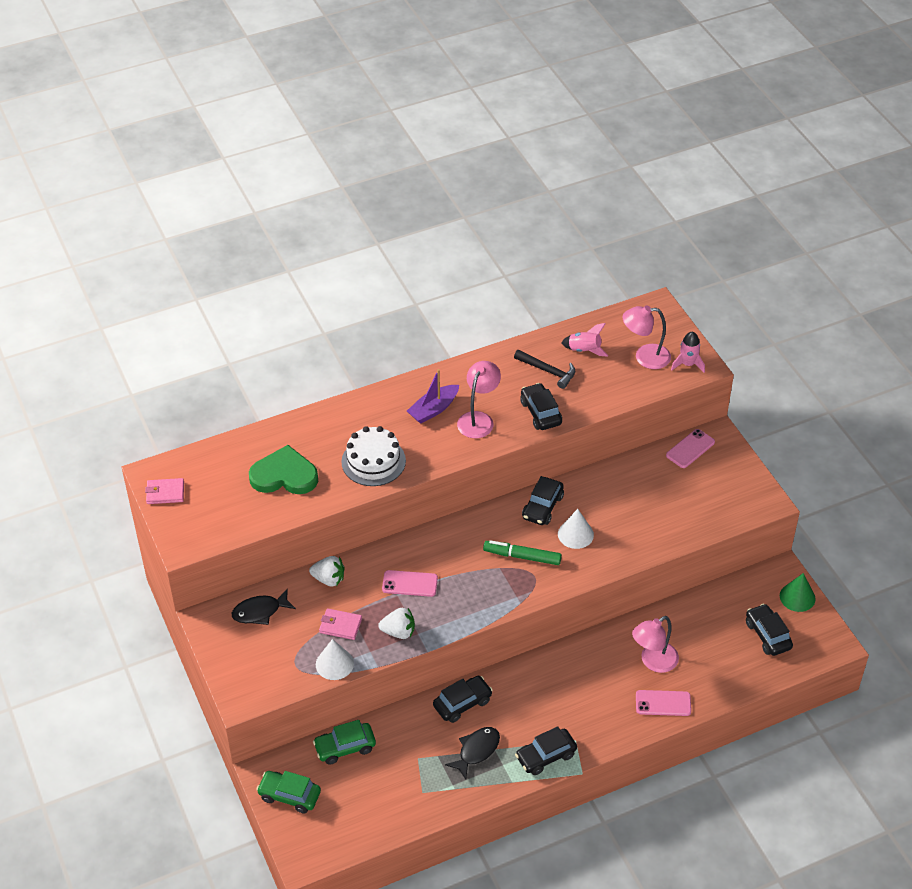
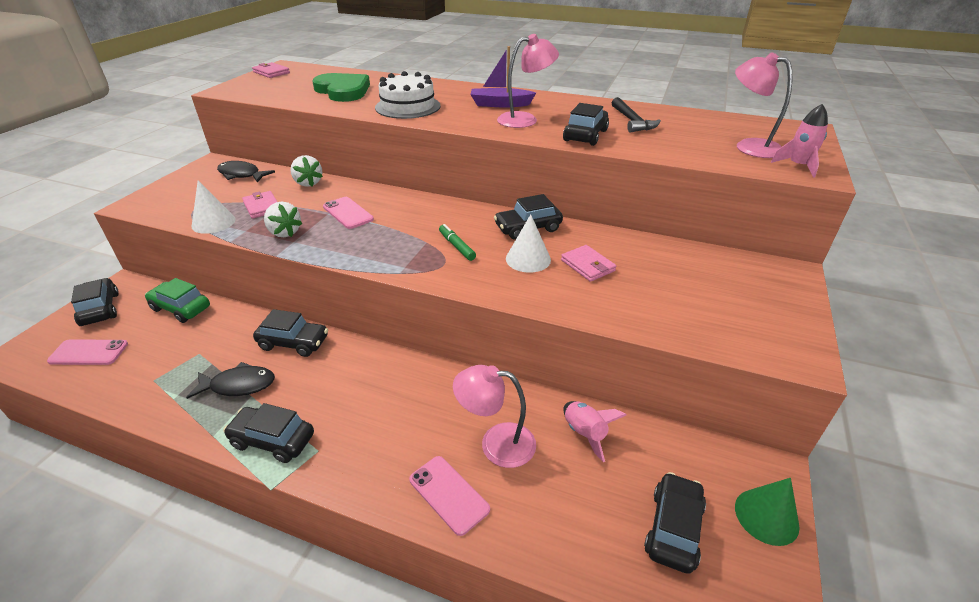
camera: 45 degrees right, 10 degrees down
green car [256,771,321,814] -> black car [71,278,119,326]
green marker [483,540,562,565] -> green marker [439,224,476,261], size x0.66
pink rocket [561,323,608,356] -> pink rocket moved to [563,401,626,462]
pink phone [666,429,715,468] -> pink phone moved to [47,339,128,365]
none -> pink wallet [561,245,616,282]

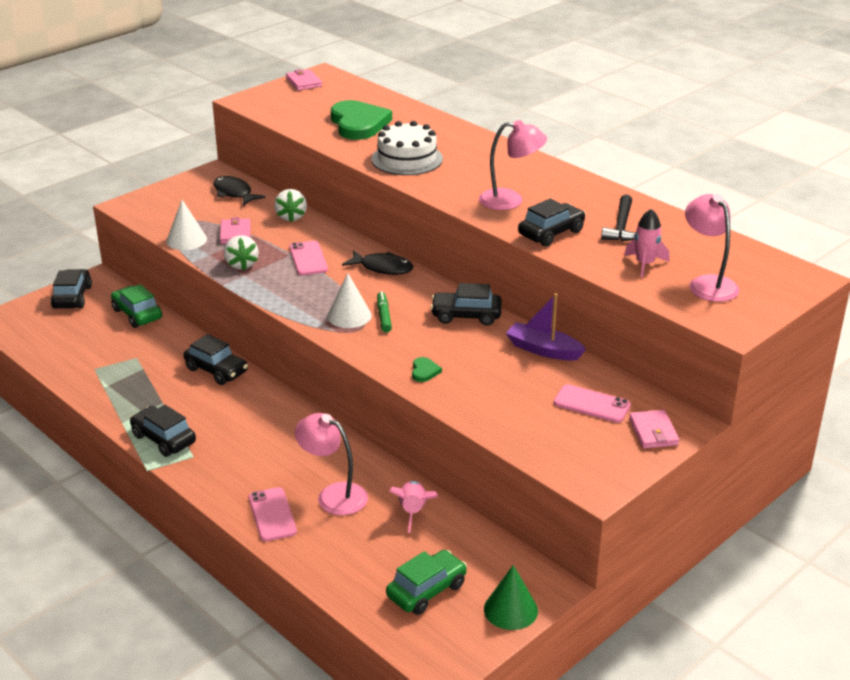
camera: 25 degrees right, 5 degrees down
pink phone [47,339,128,365] -> pink phone moved to [554,384,631,423]
black fish [186,362,275,399] -> black fish moved to [342,250,413,275]
purple boat [470,46,536,107] -> purple boat moved to [506,293,586,361]
white cone [506,214,551,273] -> white cone moved to [327,273,372,328]
pink wallet [561,245,616,282] -> pink wallet moved to [629,410,679,449]
black car [644,472,706,574] -> green car [386,550,467,615]
pink rocket [771,104,828,178] -> pink rocket moved to [624,209,669,277]
none -> green heart [412,357,442,382]

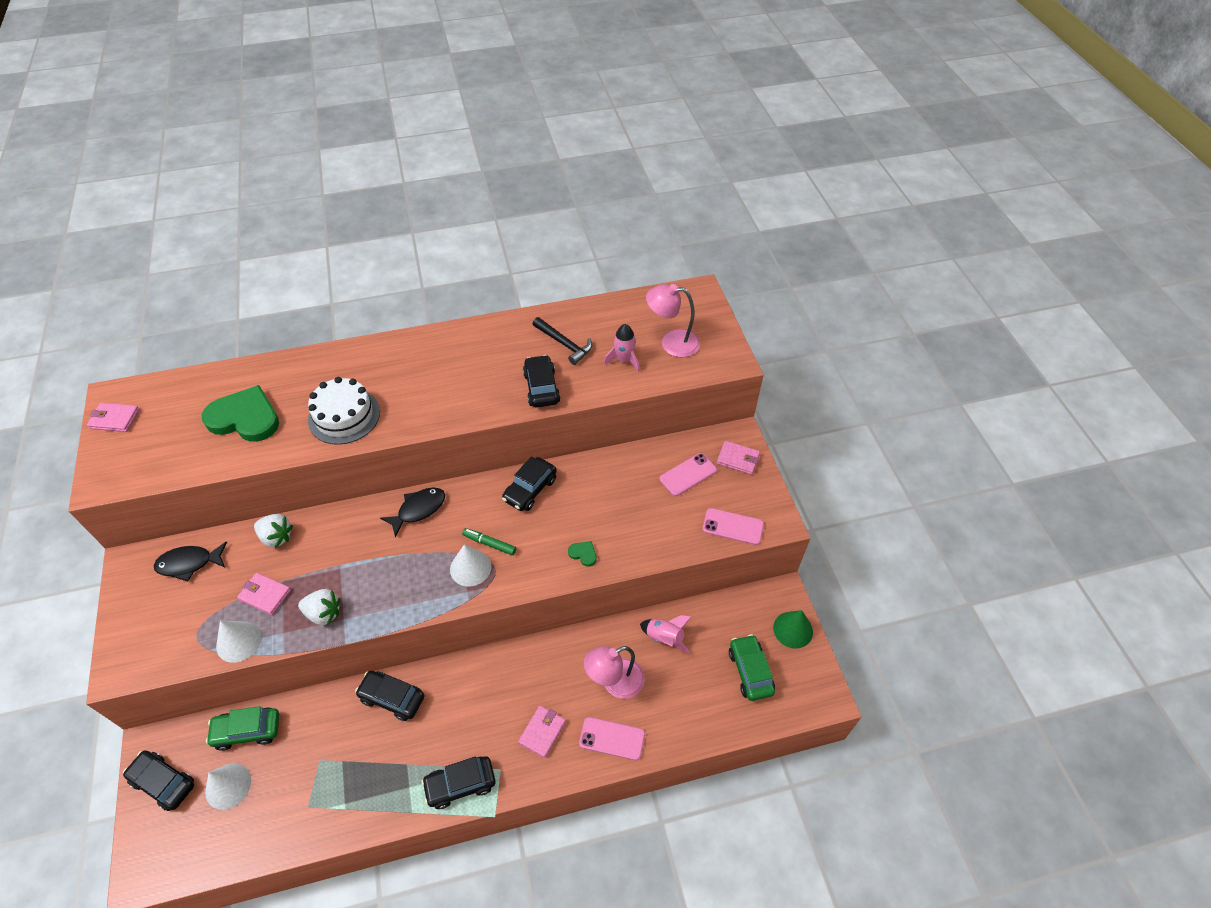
camera: 60 degrees left, 20 degrees up
black car [184,334,248,385] -> black car turned 135 degrees counterclockwise [355,671,424,721]
pink phone [289,241,328,275] -> pink phone moved to [702,508,764,545]
pink lamp [479,120,547,210] -> none
purple boat [506,293,586,361] -> none
none -> white cone [205,763,251,810]
none -> pink wallet [518,706,566,758]

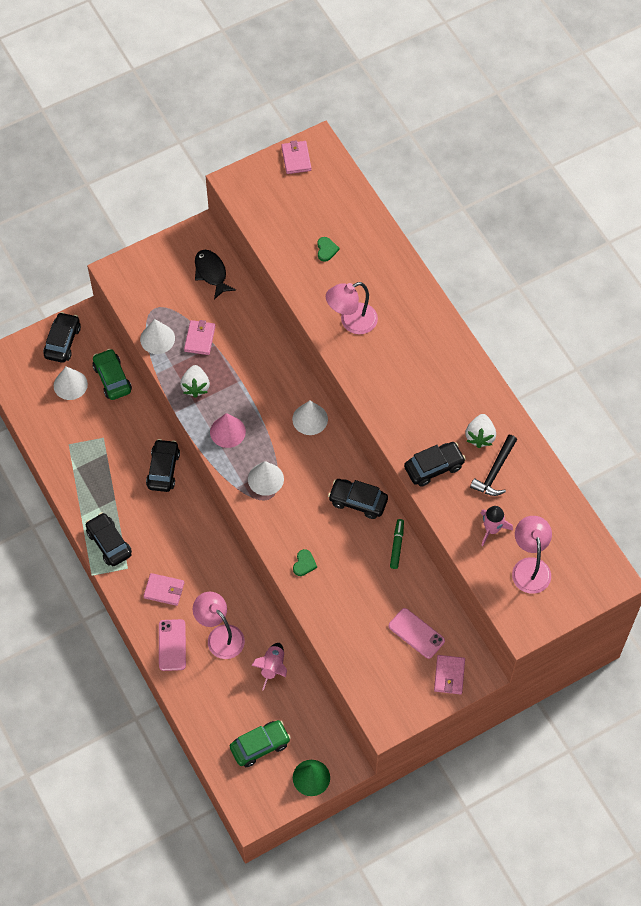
camera: 75 degrees right, 10 degrees up
green heart [202,385,279,442] -> green heart [317,237,340,262], size x0.40
white strawberry [254,514,293,548] -> white strawberry moved to [465,414,496,448]
white cake [308,377,380,445] -> pink lamp [326,282,378,334]
black fish [380,487,445,537] -> white cone [292,401,328,435]
green marker [462,528,516,555] -> green marker moved to [390,519,404,569]
pink phone [702,508,764,545] -> none
none -> pink cone [210,413,246,448]

